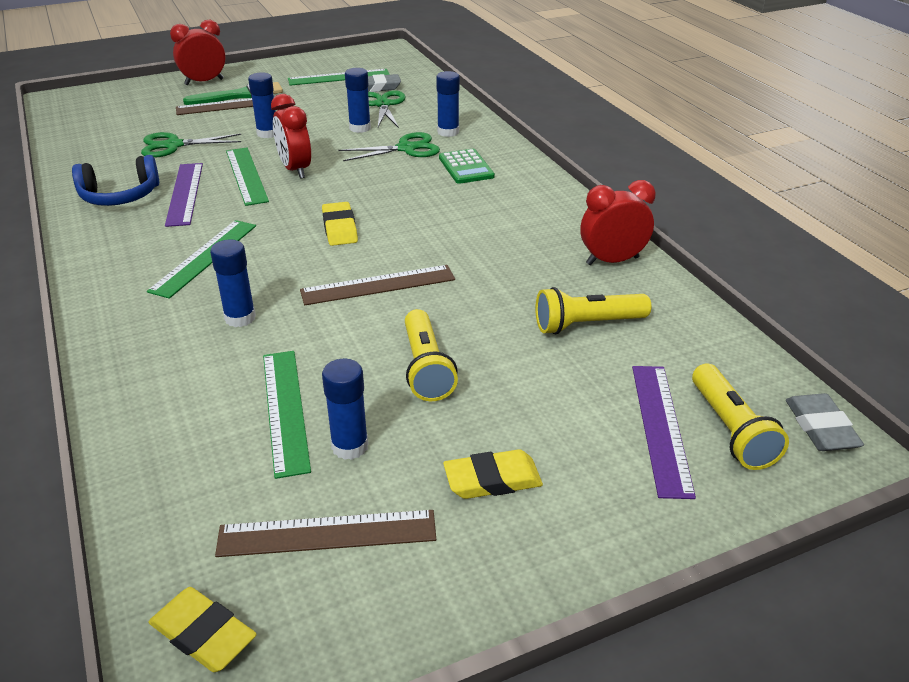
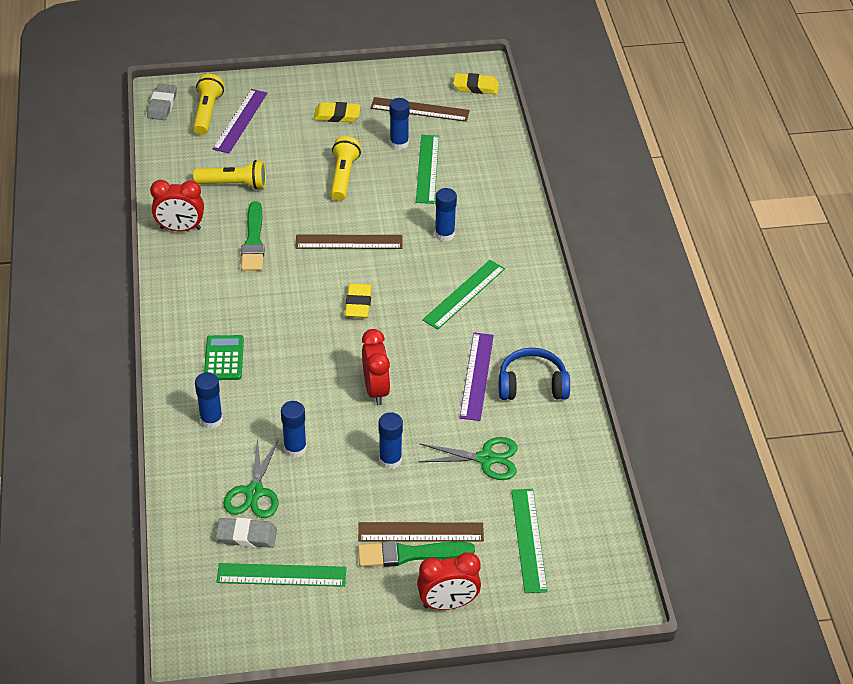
camera: 165 degrees left, 10 degrees up
yellow eraser [149,587,257,672] -> yellow eraser turned 45 degrees counterclockwise [453,73,499,94]
green ruler [226,147,269,206] -> green ruler moved to [511,489,548,593]
green scissors [338,132,440,161] -> none
none -> green brush [241,201,265,271]

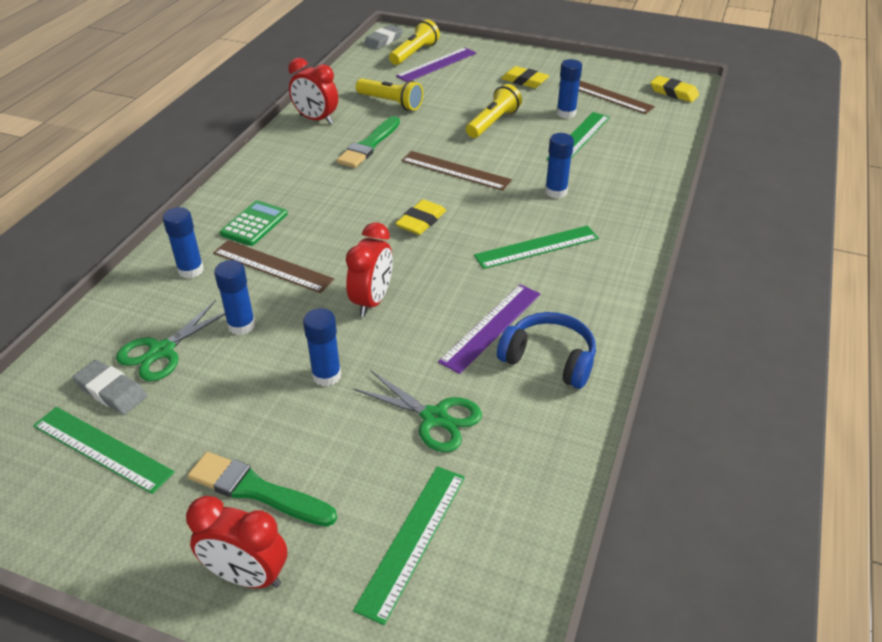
camera: 30 degrees right, 5 degrees down
brown ruler [358,522,484,542] -> brown ruler moved to [213,240,334,293]

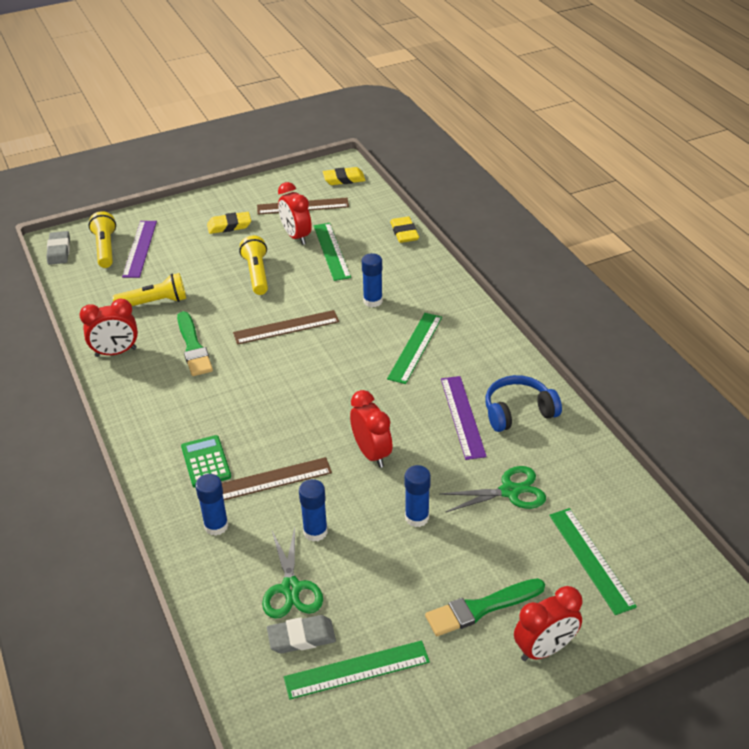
camera: 45 degrees left, 0 degrees up
yellow eraser [395,199,446,235] -> yellow eraser moved to [390,216,419,243]
blue glue stick [556,59,582,118] -> red clock [278,182,312,245]

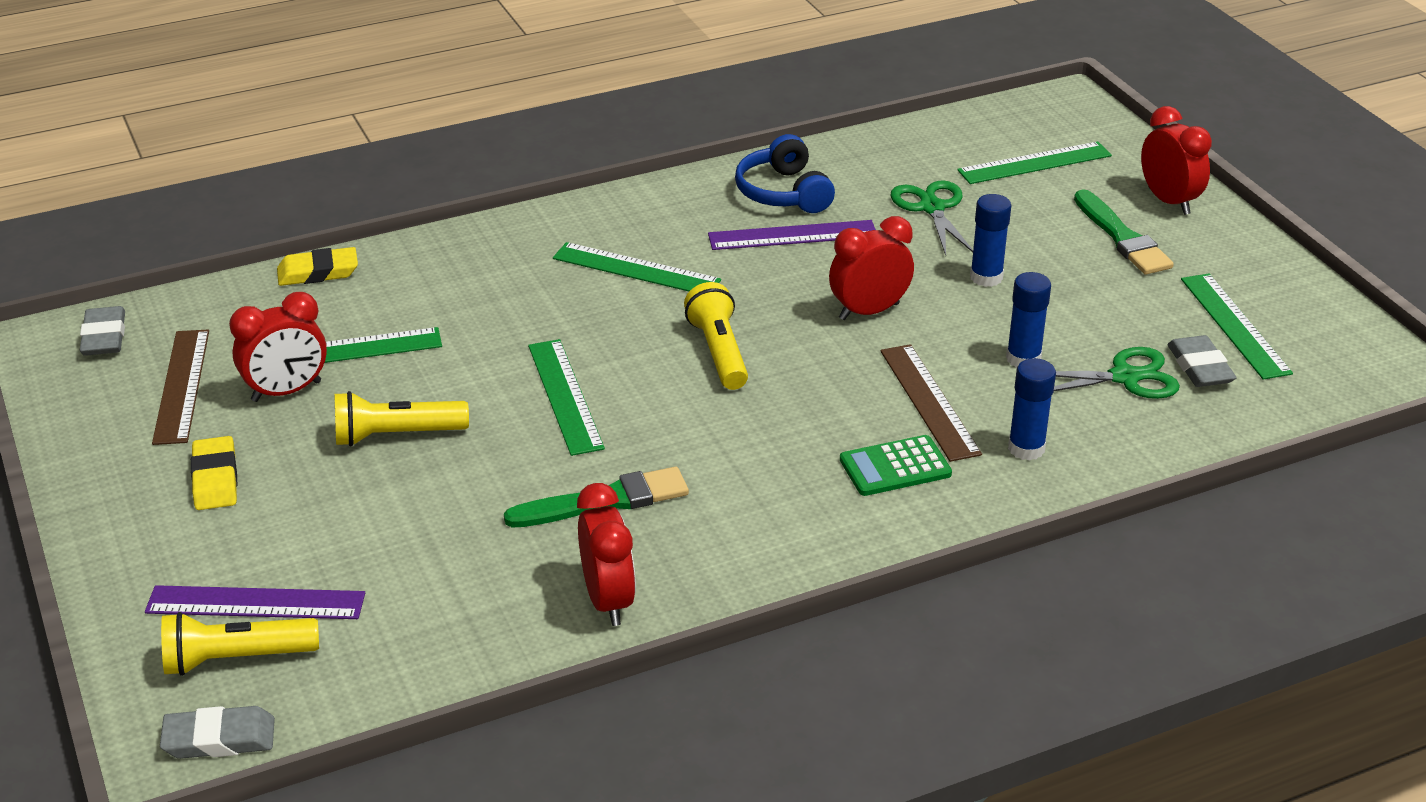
camera: 90 degrees left, 5 degrees down
yellow flashlight [112,273,186,306] -> yellow flashlight moved to [684,282,748,390]
brown ruler [233,310,339,345] -> green ruler [528,339,605,456]
yellow eraser [323,167,366,185] -> grey eraser [80,306,125,356]
blue glue stick [362,253,383,307] -> none

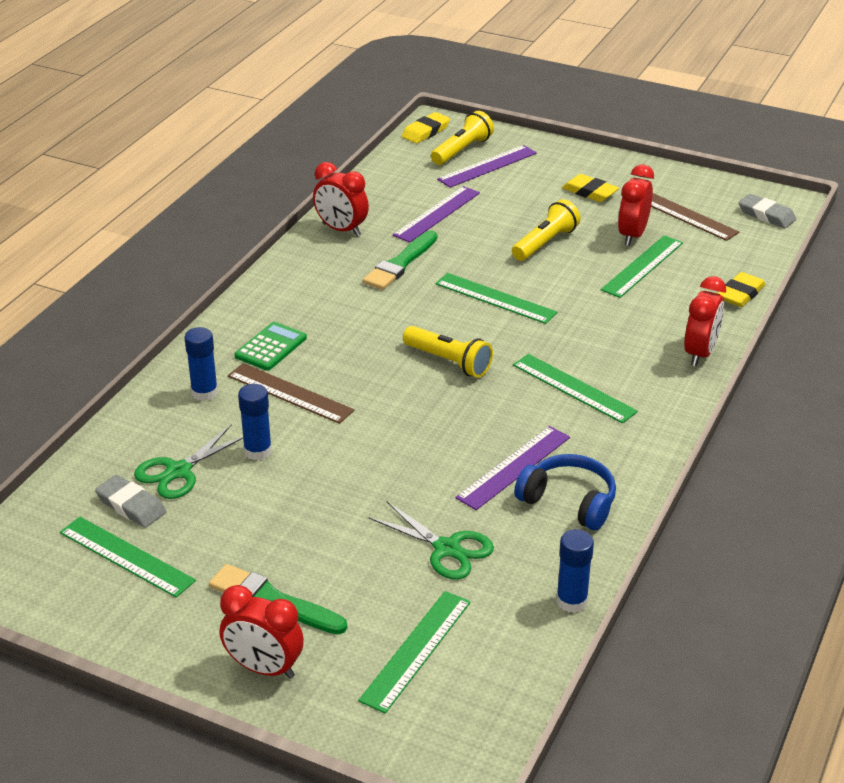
camera: 140 degrees right, 0 degrees up
grey eraser [160,706,275,759] -> yellow eraser [402,112,450,144]
green ruler [553,242,721,291] -> green ruler turned 60 degrees clockwise [513,354,638,423]
red clock [829,216,914,320] -> red clock moved to [684,276,726,366]
blue glue stick [970,194,1011,287] -> blue glue stick moved to [556,529,594,613]
none -> purple ruler [393,186,480,242]

